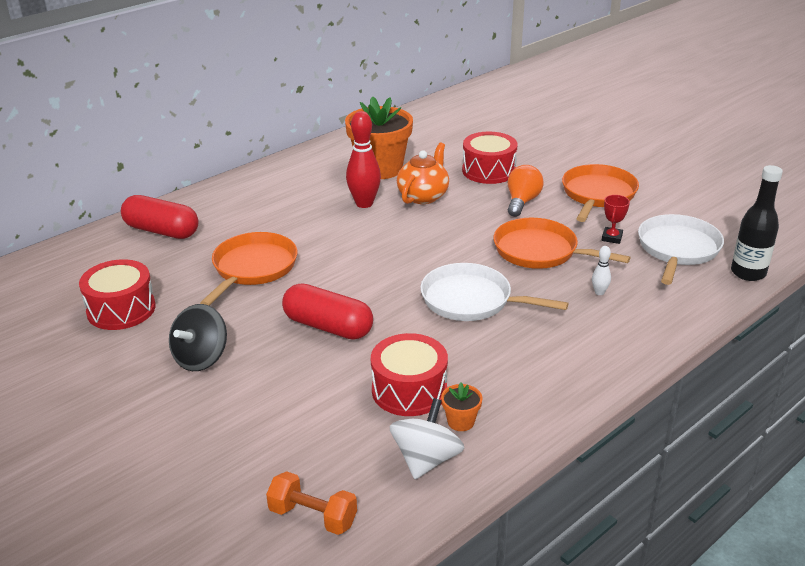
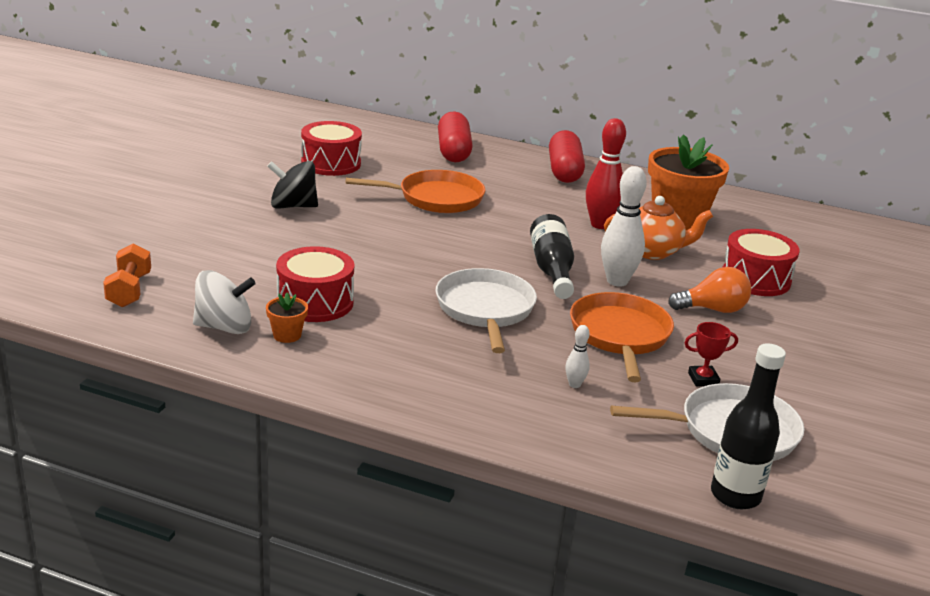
camera: 60 degrees right, 5 degrees down
red capsule [282,283,373,340] -> red capsule moved to [549,130,585,183]
orange pan [562,164,639,222] -> none
none -> black bottle [530,214,574,299]
none -> white bowling pin [601,166,647,287]

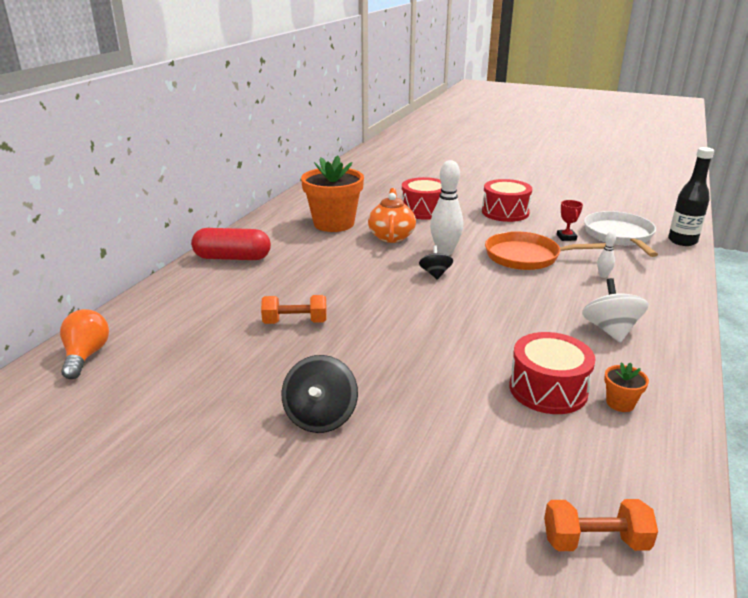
camera: 85 degrees left, 0 degrees up
white spinning top [193,270,256,334] -> white spinning top moved to [582,278,649,343]
red drum [301,121,362,176] -> red drum moved to [482,179,532,222]
orange pan [346,170,485,213] -> orange dumbbell [261,295,327,324]
white pan [436,268,537,353] -> none
red capsule [438,111,473,162] -> none
black bottle [530,214,574,299] -> black spinning top [419,246,453,280]
red bowling pin [586,118,626,229] -> none
orange light bulb [668,267,751,313] -> orange light bulb moved to [60,309,109,379]

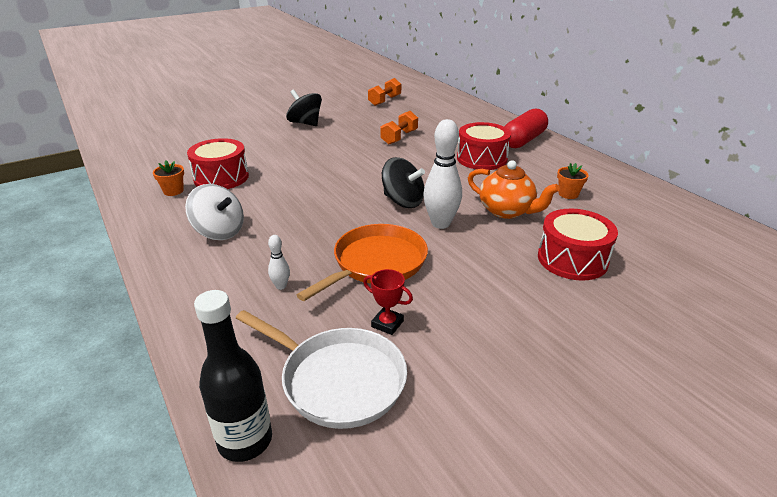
camera: 125 degrees right, 5 degrees up
orange light bulb [60,309,109,379] -> none
orange flower pot [301,155,364,232] -> orange flower pot [557,163,589,199], size x0.41
black spinning top [419,246,453,280] -> black spinning top [382,157,425,208], size x1.56
red drum [482,179,532,222] -> red drum moved to [457,122,511,170]
orange dumbbell [544,499,658,551] -> orange dumbbell moved to [368,78,401,106]

